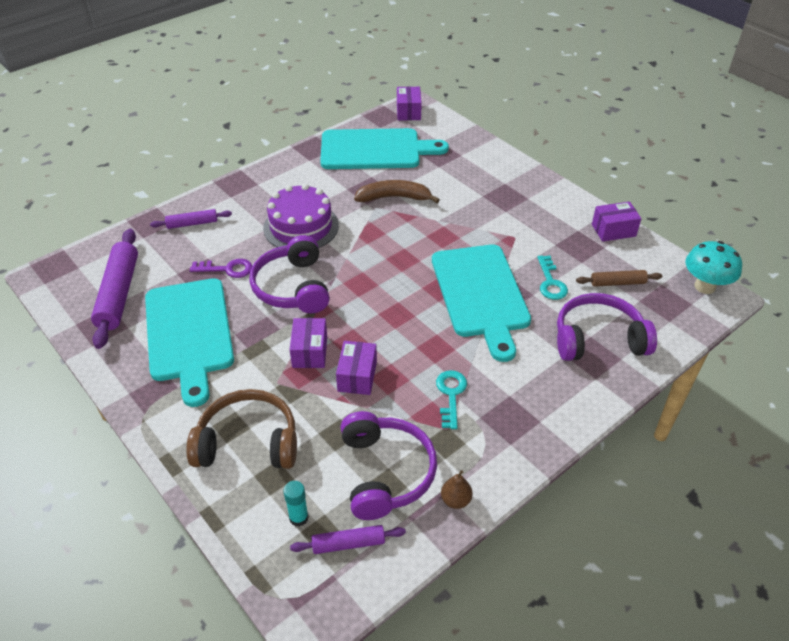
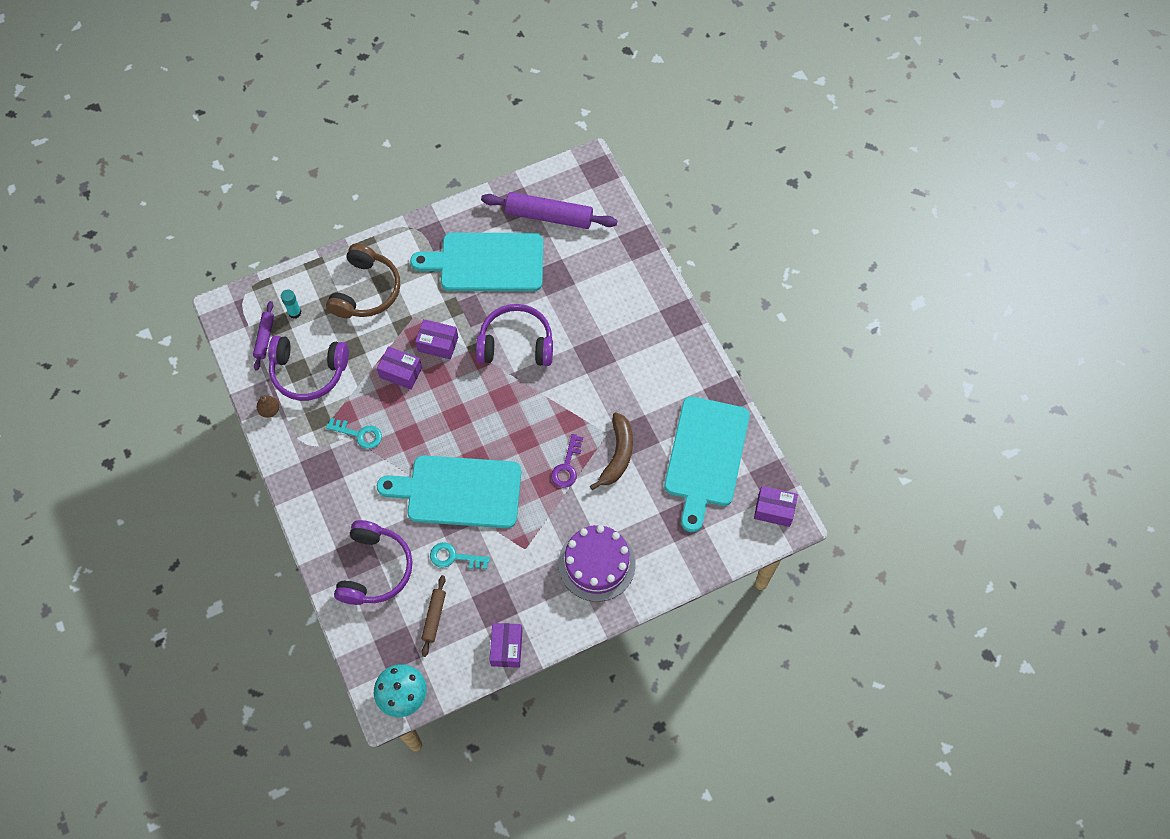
camera: 105 degrees right, 20 degrees up
purple rolling pin [150,209,232,229] -> none
purple key [190,259,252,278] -> purple key moved to [551,434,583,488]
purple cake [263,184,339,248] -> purple cake moved to [558,525,636,602]

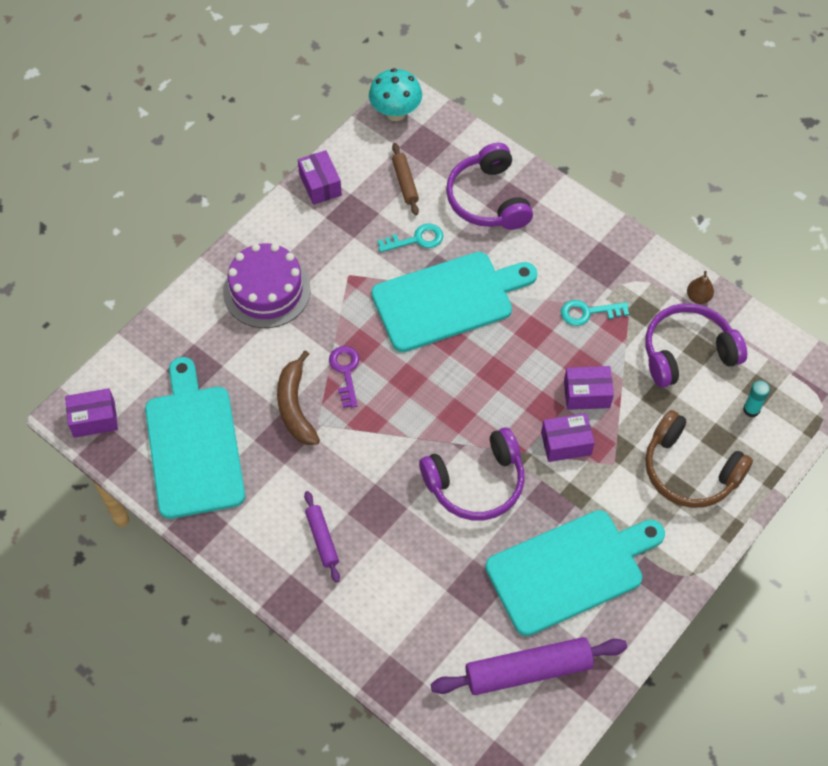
camera: 155 degrees right, 5 degrees down
purple rolling pin [253,301,274,371] -> purple rolling pin moved to [304,491,340,583]
brown headphones [326,243,400,318] -> brown headphones turned 45 degrees counterclockwise [645,410,753,508]

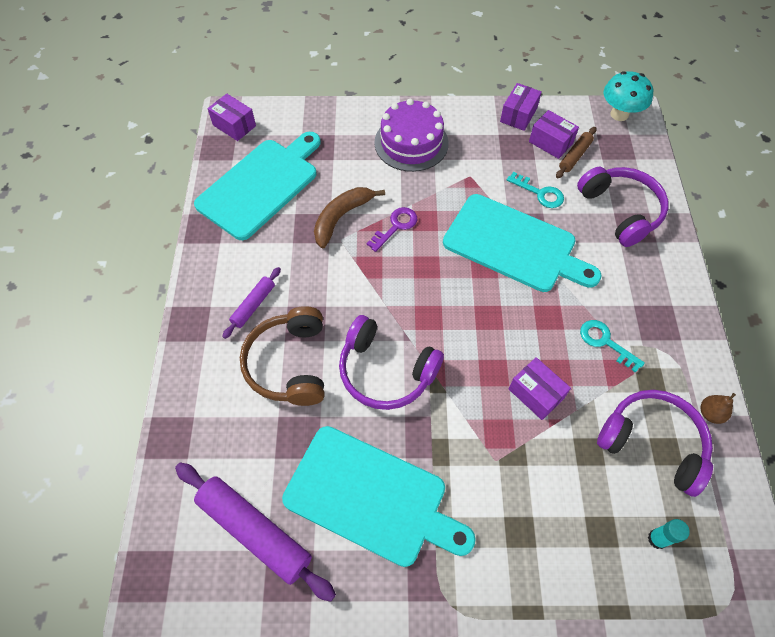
camera: 50 degrees right, 0 degrees up
purple headphones [446,143,533,230] -> purple headphones turned 120 degrees clockwise [577,167,669,247]
purple box [541,413,595,462] -> purple box moved to [529,110,579,159]
brown headphones [645,410,753,508] -> brown headphones moved to [240,306,324,406]

